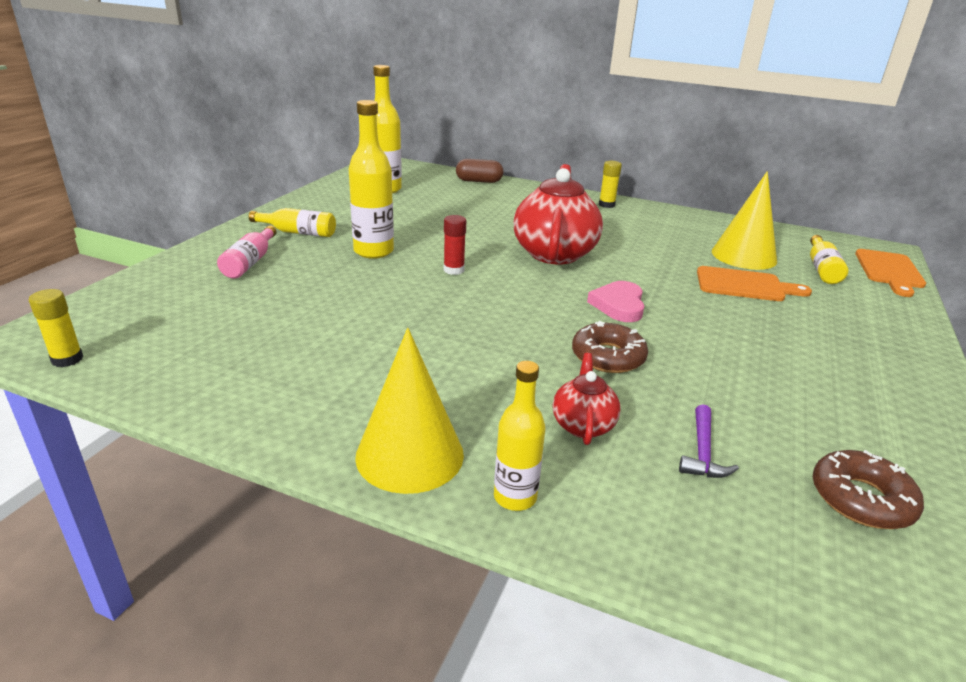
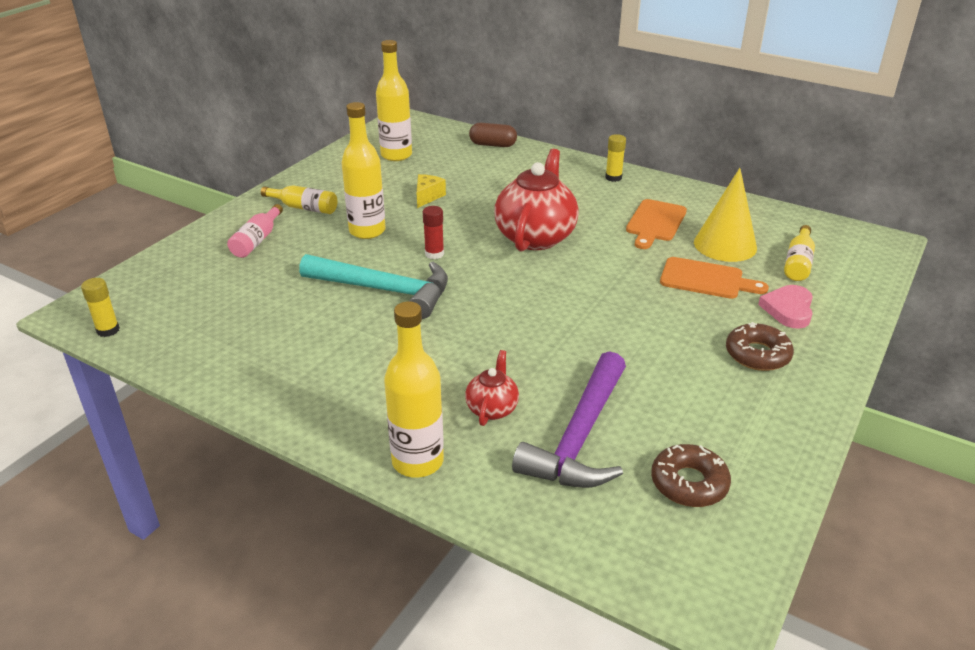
camera: 10 degrees right, 5 degrees up
yellow cone [355,328,464,494] -> none
yellow bottle [494,361,546,511] -> yellow bottle [384,301,444,478], size x1.60
brown donut [572,321,648,373] -> brown donut moved to [726,322,794,371]
pink heart [587,281,644,322] -> pink heart moved to [758,285,813,329]
purple hammer [679,404,739,478] -> purple hammer [512,351,626,488], size x2.27
orange cutting board [855,249,926,297] -> orange cutting board moved to [626,199,687,249]
none -> turquoise hammer [299,254,448,319]
none -> yellow cheese [417,174,446,208]

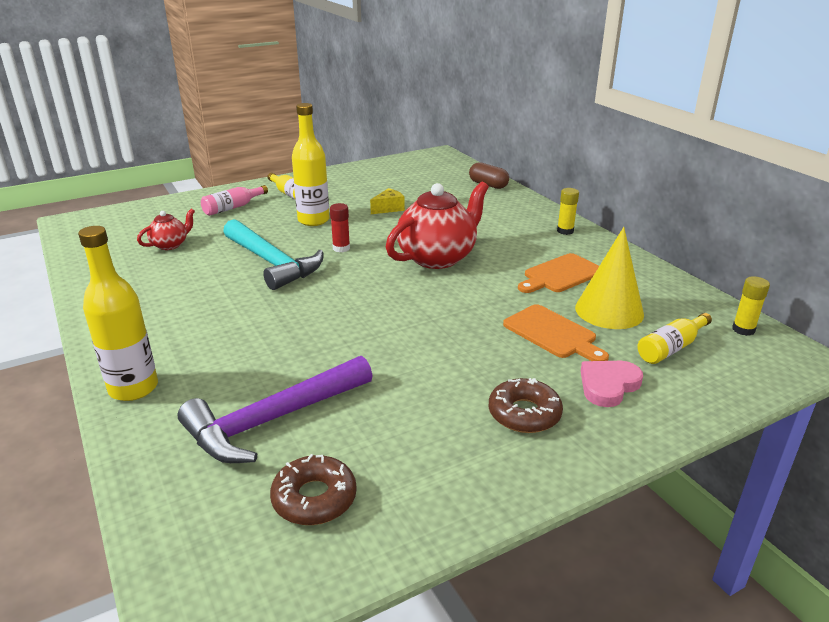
camera: 30 degrees right, 5 degrees down
yellow glue stick [81,278,120,337] -> yellow glue stick moved to [732,276,770,336]
yellow bottle [376,40,412,161] -> none
red teapot [465,350,519,426] -> red teapot moved to [137,209,195,250]

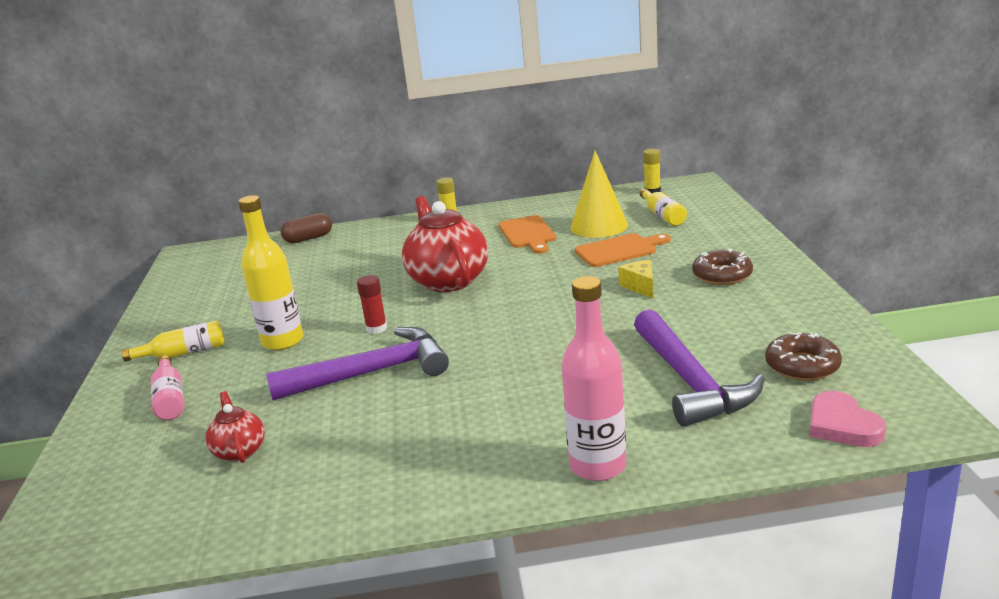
camera: 65 degrees left, 5 degrees down
yellow bottle [78,226,158,401] -> pink bottle [562,276,626,481]
turquoise hammer [223,219,323,290] -> purple hammer [266,327,449,401]
yellow cheese [370,188,405,214] -> yellow cheese moved to [618,260,653,298]
pink heart [581,361,643,407] -> pink heart moved to [810,391,886,447]

